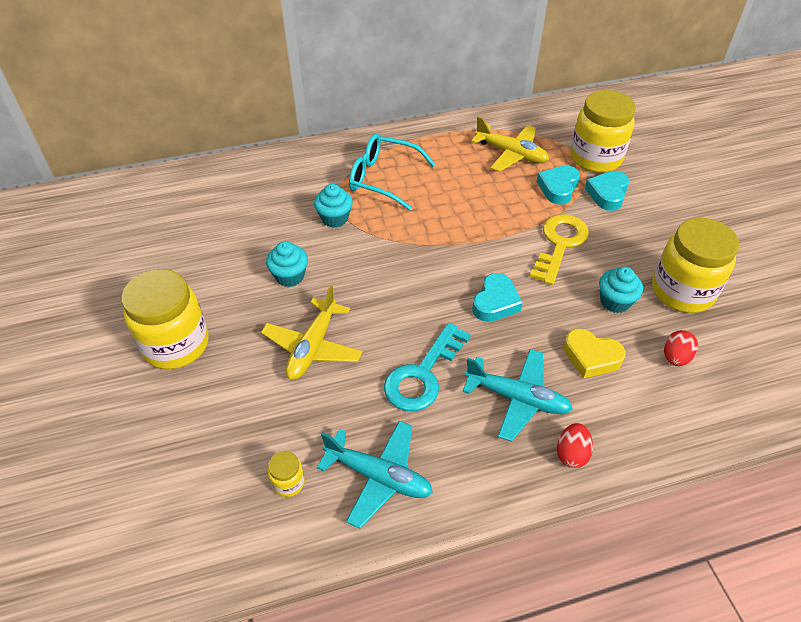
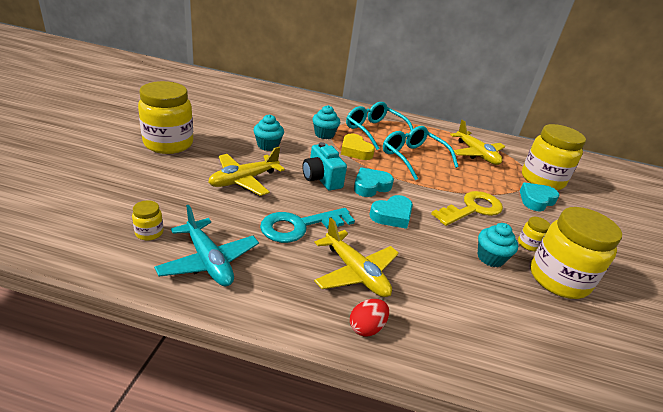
camera: 25 degrees right, 15 degrees down
turquoise plane [462,349,573,442] -> yellow plane [314,218,399,297]
turquoise heart [537,165,580,205] -> turquoise heart moved to [354,168,394,197]
yellow heart [563,328,626,379] -> yellow heart moved to [341,134,375,160]
red egg [664,330,698,366] -> none
none -> turquoise camera [302,142,347,190]
none -> turquoise glasses [383,126,459,180]
none -> yellow jar [518,217,550,251]

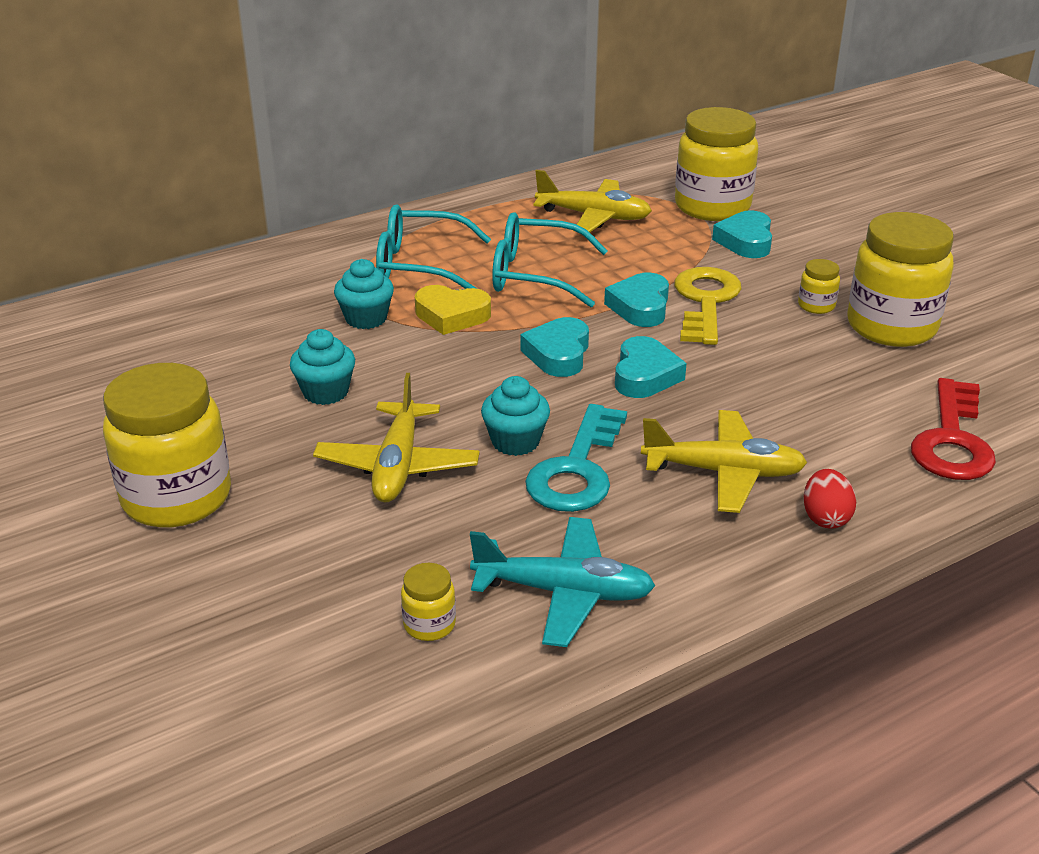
camera: 40 degrees left, 0 degrees up
turquoise camera [302,142,347,190] -> none
turquoise cupcake [477,223,518,267] -> turquoise cupcake moved to [481,376,550,456]
none -> turquoise heart [604,273,669,327]
none -> red key [911,378,996,480]

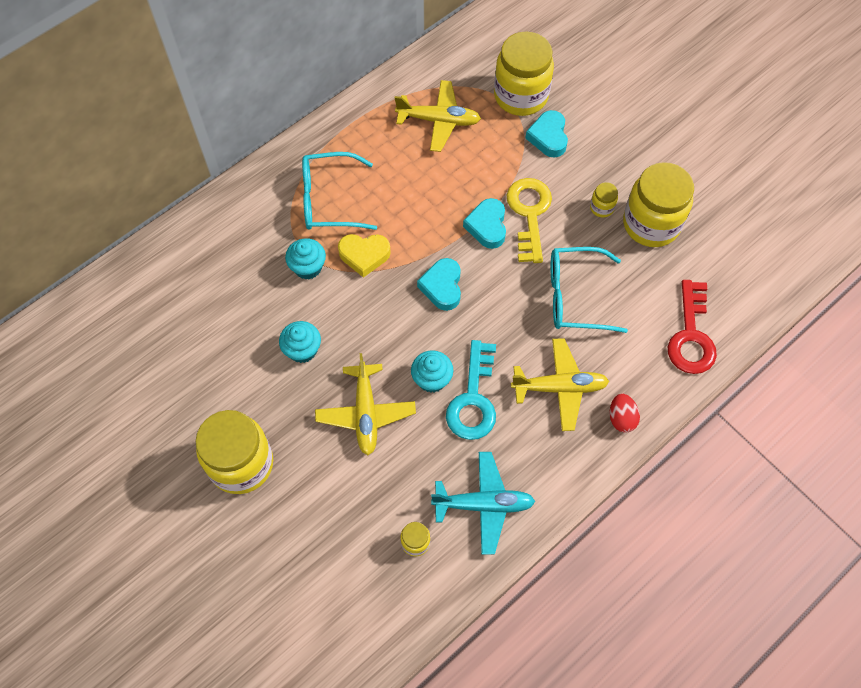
camera: 10 degrees left, 30 degrees up
turquoise glasses [492,212,608,307] -> turquoise glasses moved to [550,247,628,333]
turquoise heart [615,336,687,398] -> none

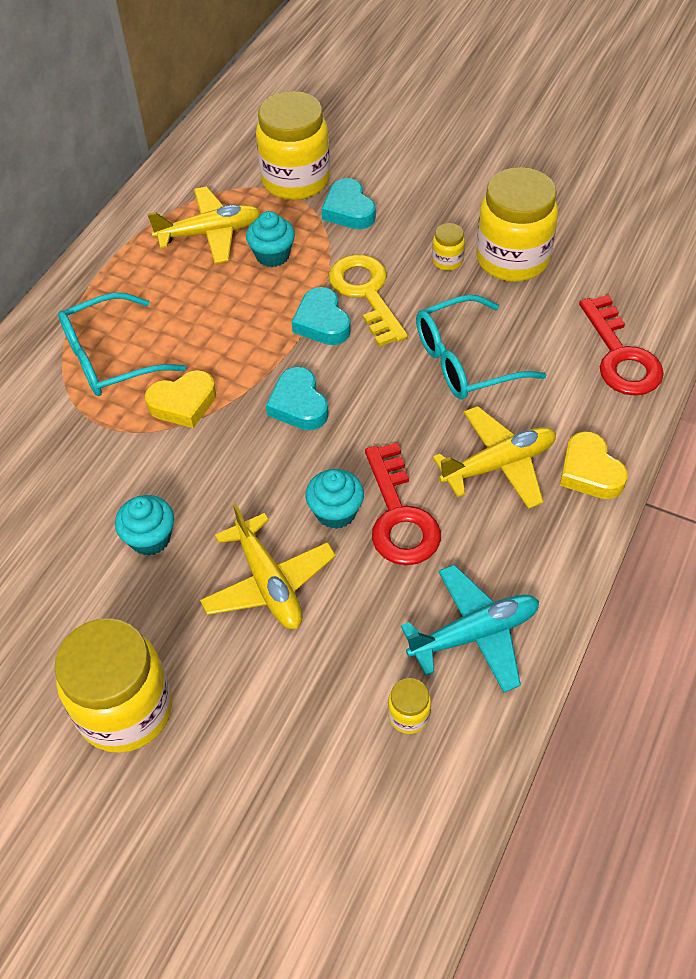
camera: 20 degrees left, 10 degrees down
turquoise cupcake [285,238,326,280] -> turquoise cupcake moved to [246,211,295,267]
turquoise key [446,340,496,440] -> red key [365,443,441,565]
red egg [610,394,640,433] -> yellow heart [560,431,628,499]

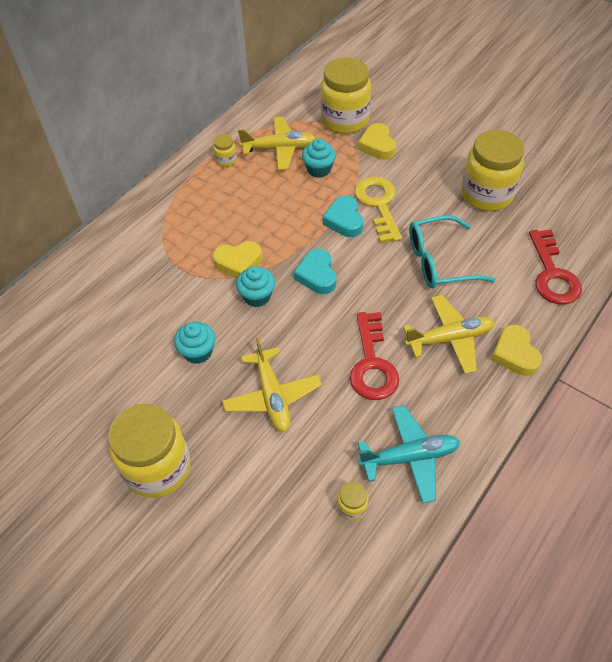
camera: 10 degrees right, 0 degrees up
turquoise glasses [58,293,186,396] -> none
turquoise cupcake [306,469,364,529] -> turquoise cupcake moved to [236,266,275,307]
turquoise heart [322,178,376,229] -> yellow heart [358,123,396,160]
yellow jar [432,223,465,270] -> yellow jar moved to [213,135,237,167]

